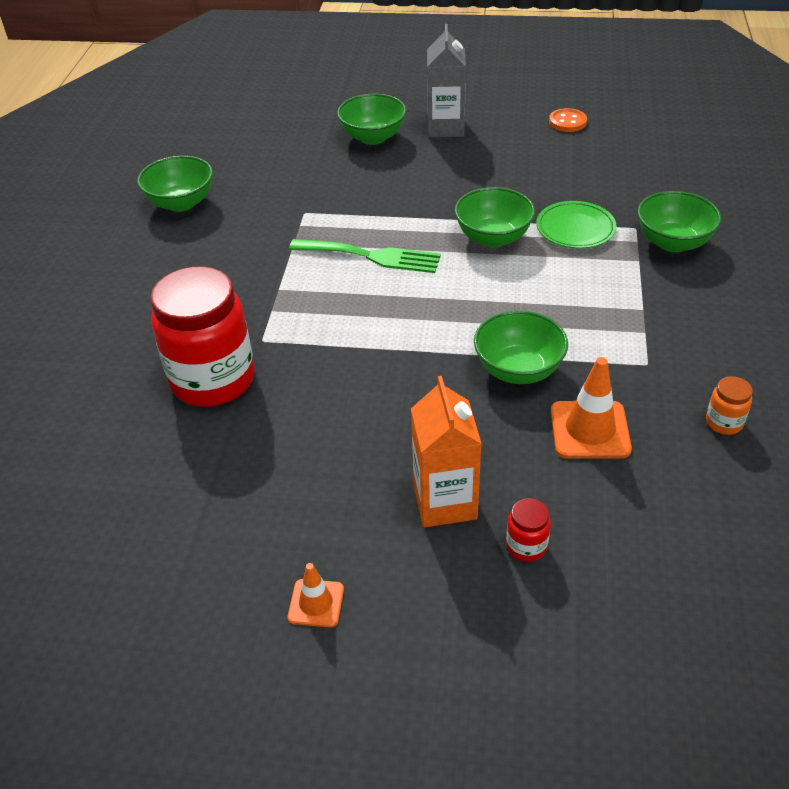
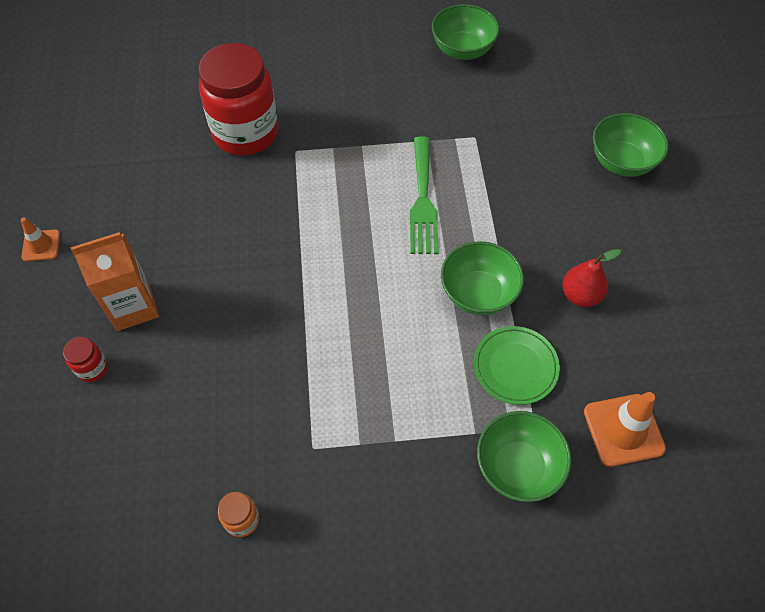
camera: 75 degrees right, 15 degrees up
grey carton [427,24,466,137] -> none
green bowl [474,310,568,384] -> none
orange button [549,108,587,132] -> none
orange traffic cone [551,357,632,459] -> orange traffic cone moved to [584,392,666,467]
none -> red pear [563,249,621,307]

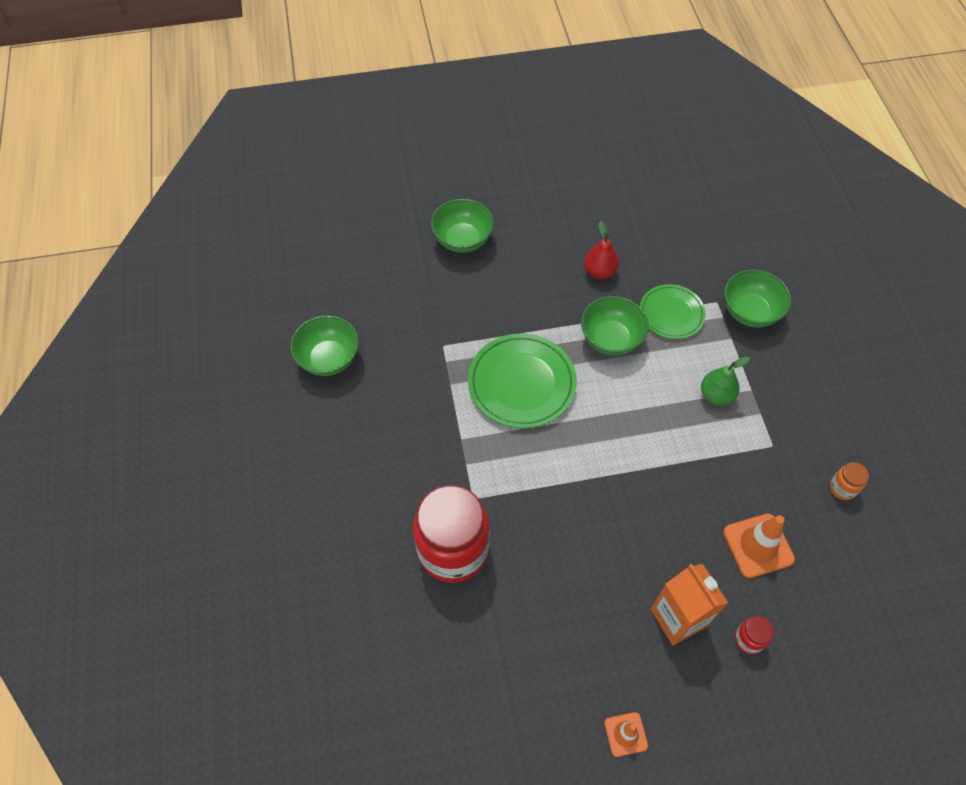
camera: 95 degrees left, 0 degrees up
green fork [410,137,439,254] -> green plate [468,333,577,428]
orange traffic cone [584,392,666,467] -> orange traffic cone moved to [723,514,795,578]
none -> green pear [701,357,750,406]

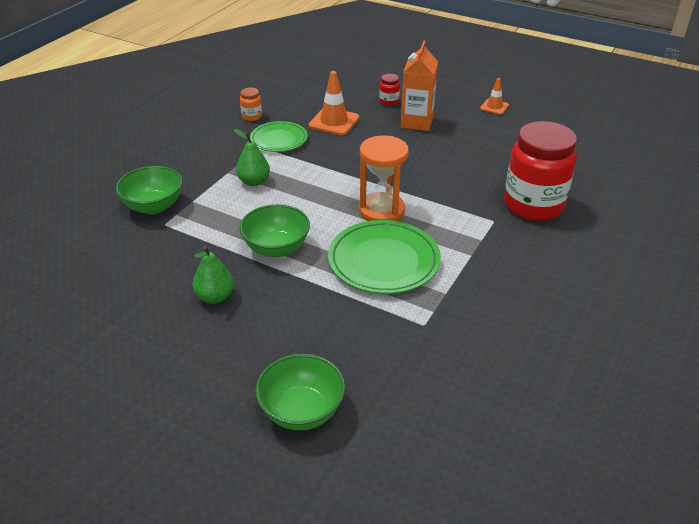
camera: 140 degrees left, 20 degrees down
green bowl [290,315,359,376] -> none
red pear [584,221,619,279] -> green pear [192,246,234,304]
green plate [640,284,706,339] -> green plate moved to [250,121,308,152]
none -> orange hourglass [359,136,409,221]

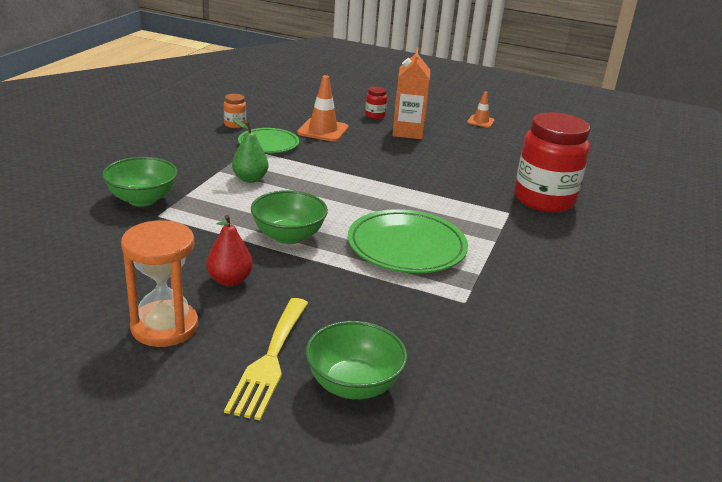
camera: 10 degrees left, 10 degrees down
green pear [192,246,234,304] -> red pear [206,215,253,286]
orange hourglass [359,136,409,221] -> orange hourglass moved to [121,220,198,347]
none -> yellow fork [224,298,308,420]

